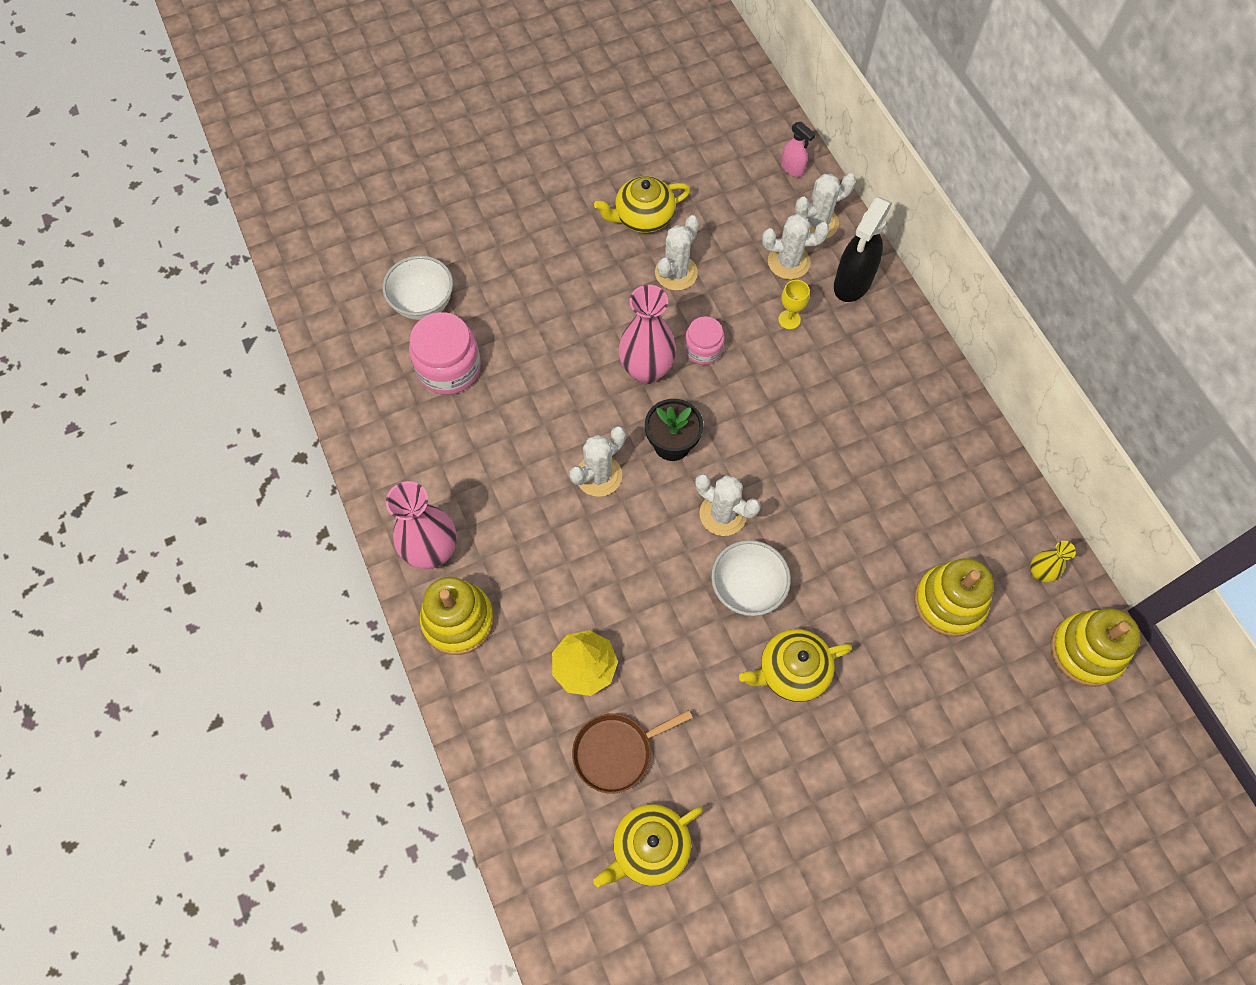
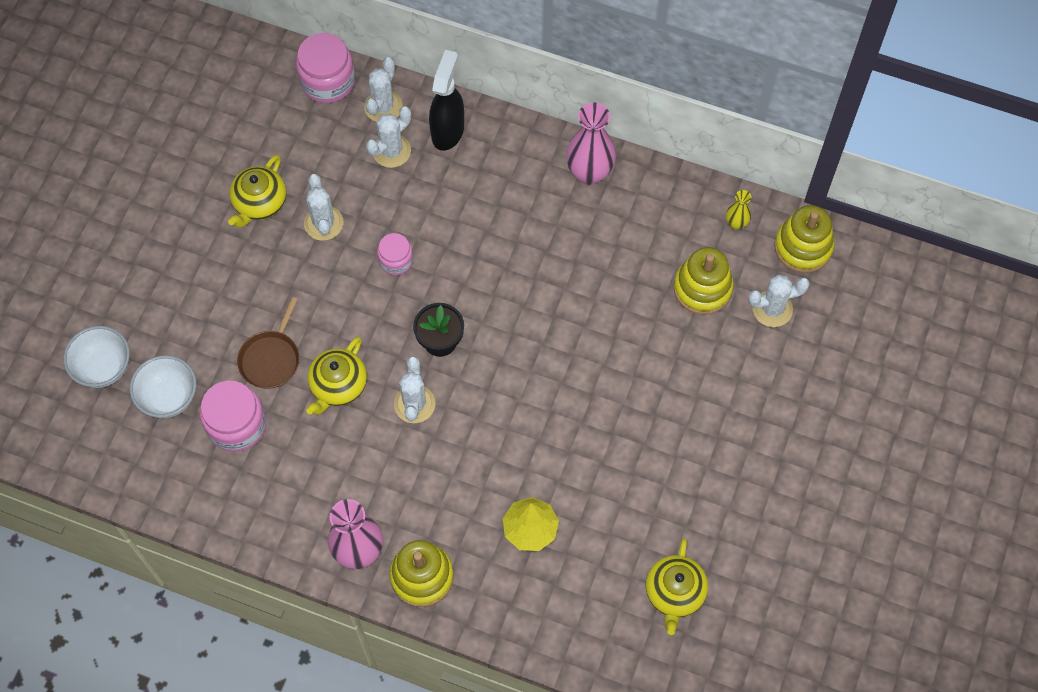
camera: 45 degrees left, 0 degrees up
brown pan [572,710,693,793] -> brown pan moved to [237,297,299,389]
pink vase [618,285,676,384] -> pink vase moved to [566,103,616,185]
white cactus [695,474,761,536] -> white cactus moved to [748,275,810,327]
white bowl [711,540,791,616] -> white bowl moved to [63,326,130,388]
yellow teapot [739,629,852,702] -> yellow teapot moved to [306,337,367,415]
yellow goblet [778,280,810,329] -> none
pink spray bottle [781,122,816,177] -> pink jar [296,33,355,103]
black spray bottle [834,197,892,302] -> black spray bottle turned 150 degrees counterclockwise [429,50,464,151]

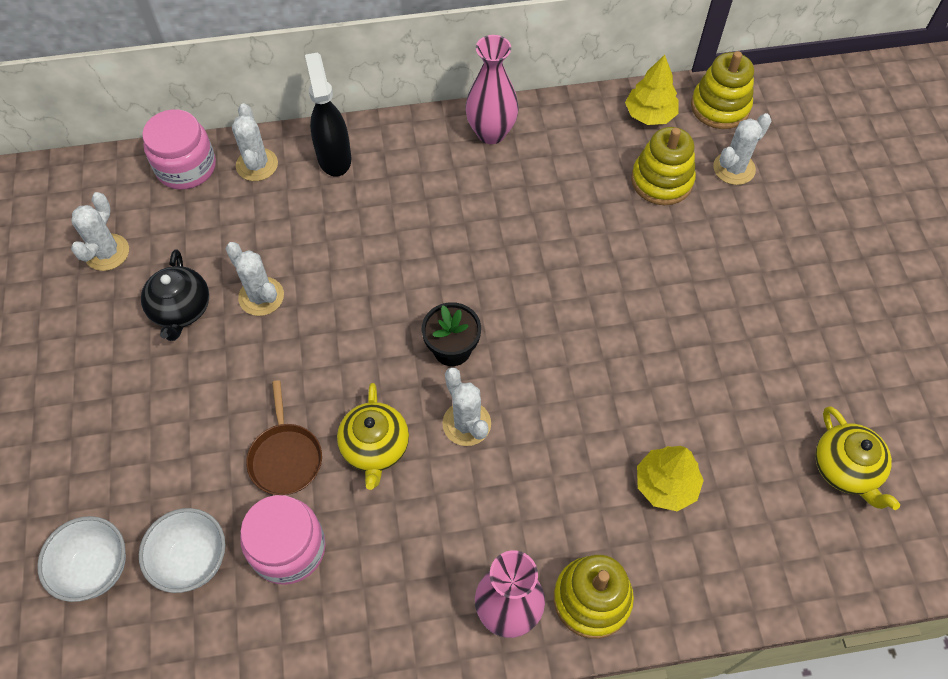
camera: 30 degrees left, 5 degrees down
yellow teapot [228,155,286,228] -> black teapot [141,249,209,341]
white cactus [366,106,411,168] -> white cactus moved to [71,192,129,271]
pink jar [377,233,413,275] -> none
yellow vase [726,190,751,230] -> yellow tree [625,55,679,125]

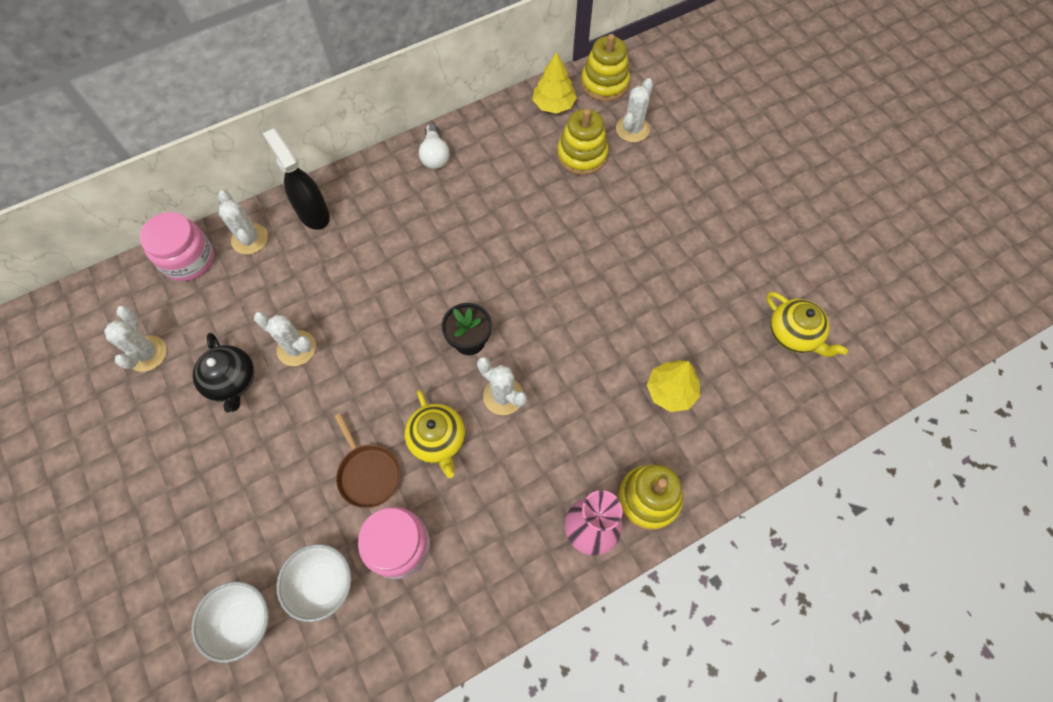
camera: 20 degrees left, 5 degrees up
pink vase [465,35,519,144] -> white light bulb [419,124,449,169]

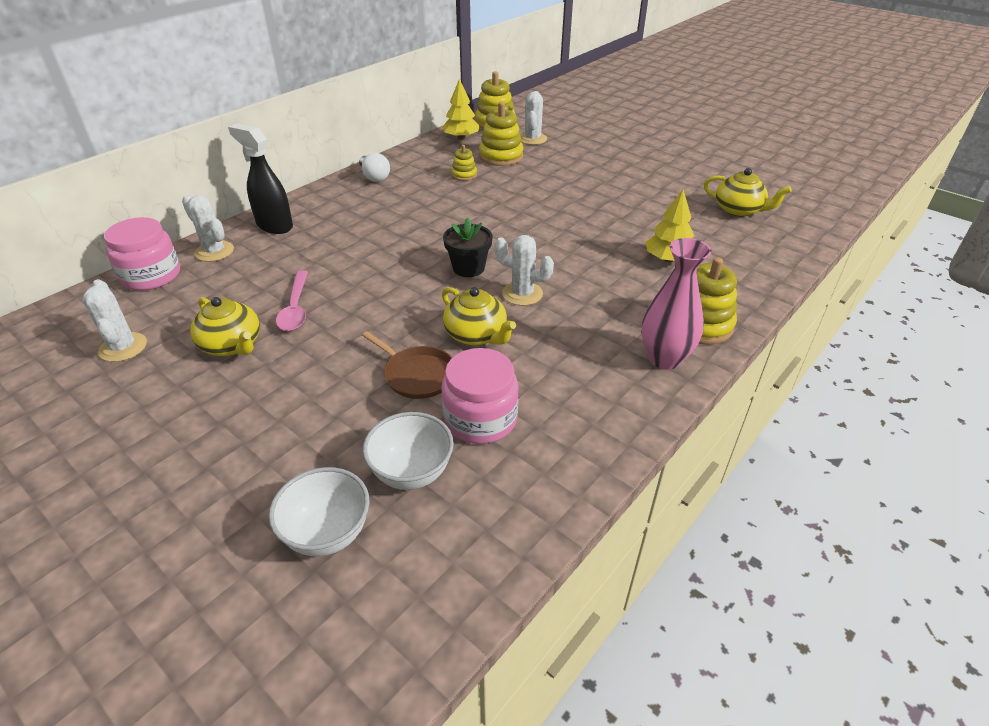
camera: 20 degrees left, 25 degrees down
black teapot [193,333,254,413] -> yellow teapot [190,297,260,356]
white cactus [254,312,316,366] -> pink spoon [276,270,308,331]
none -> yellow stacking toy [451,145,477,181]

